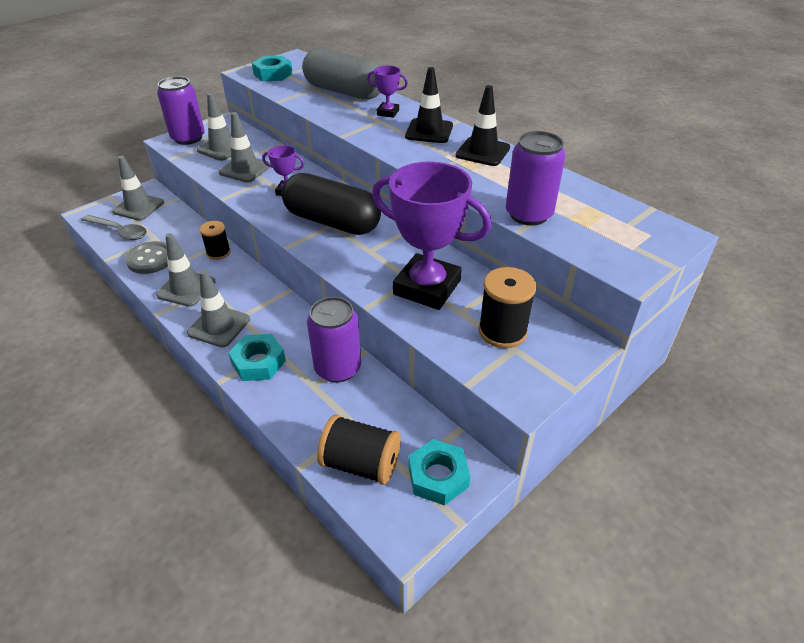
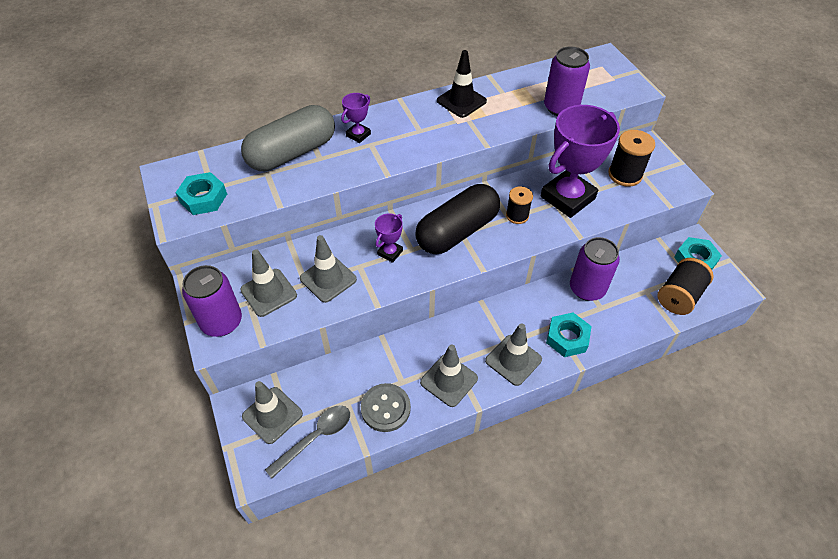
camera: 70 degrees left, 10 degrees up
black spool [200,221,231,260] -> black spool moved to [506,186,533,224]
black traffic cone [405,67,453,143] -> none

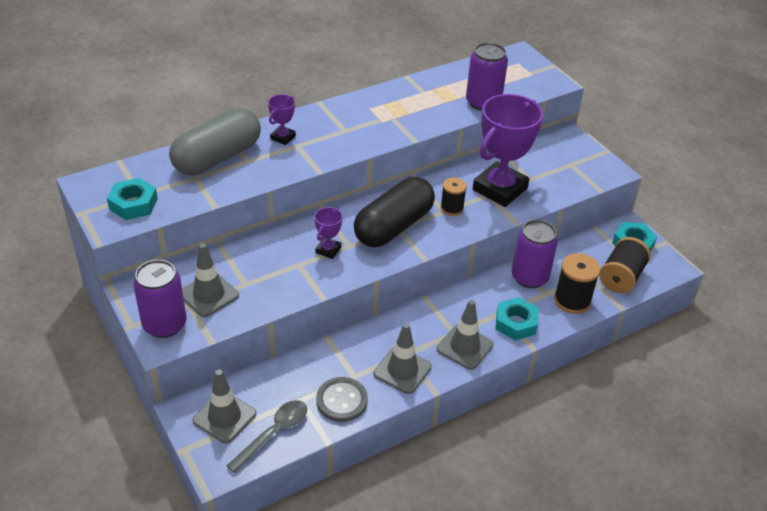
camera: 10 degrees left, 10 degrees down
grey traffic cone [300,235,357,303] -> none
black traffic cone [437,50,487,118] -> none
black spool [608,130,655,187] -> black spool moved to [554,253,600,314]

